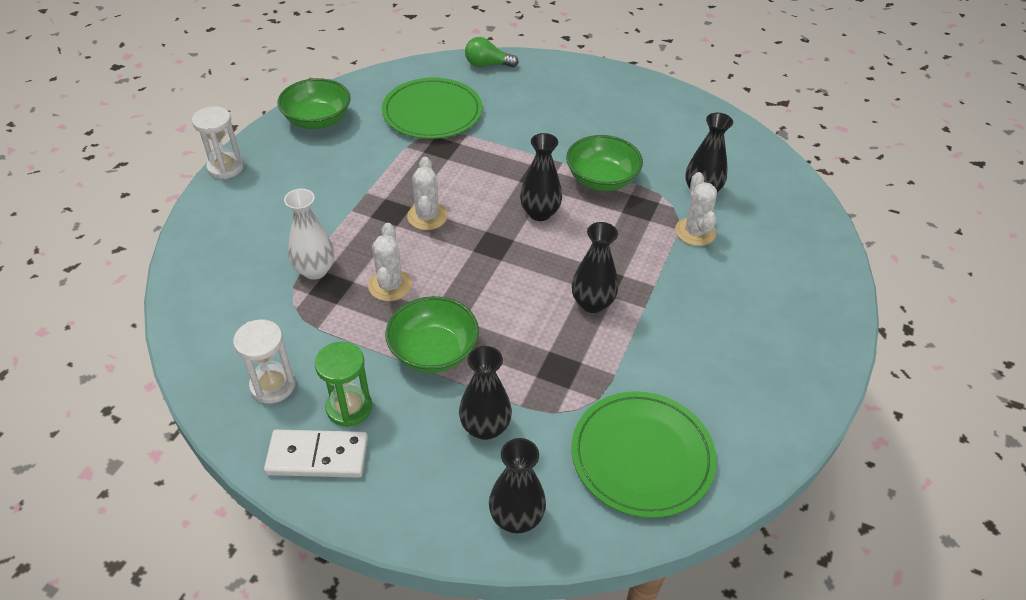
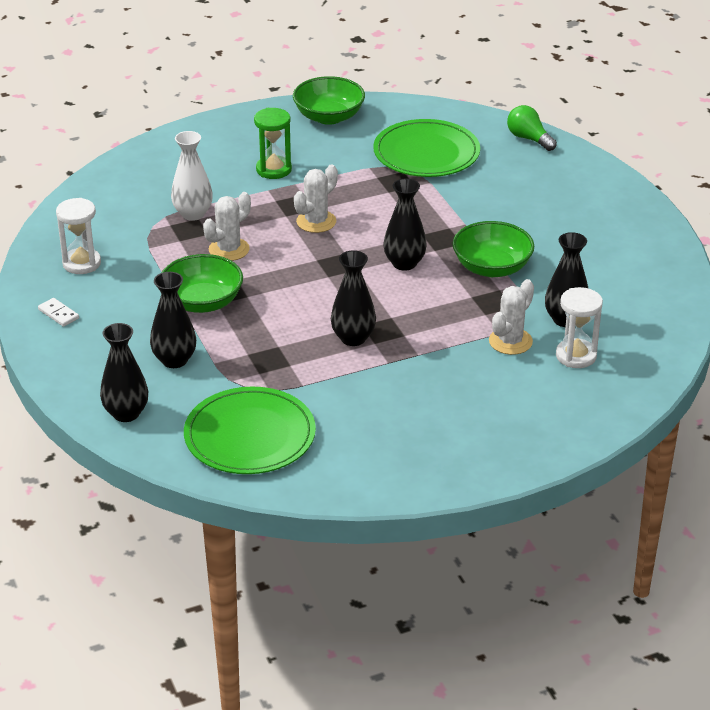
camera: 45 degrees right, 10 degrees down
white hourglass [192,107,244,179] -> white hourglass moved to [556,287,603,368]
white domino [264,429,368,478] -> white domino [38,298,79,327], size x0.52
green hourglass [315,342,372,427] -> green hourglass moved to [254,108,292,179]

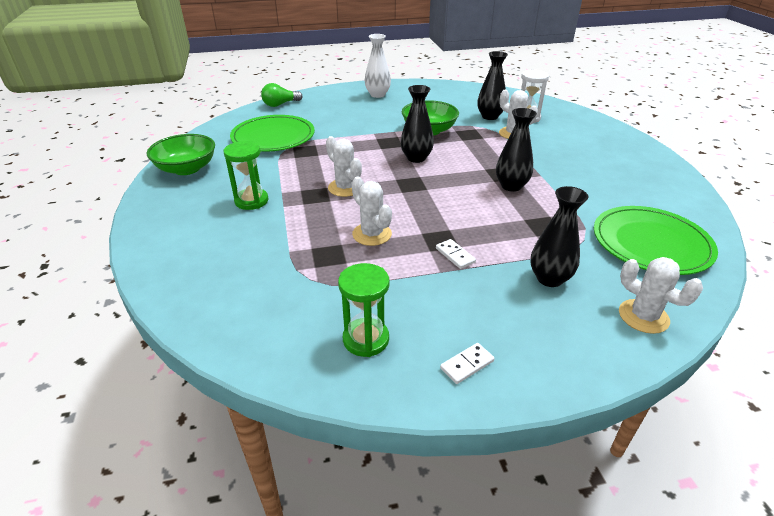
camera: 80 degrees left, 0 degrees up
white hourglass [56,198,101,274] -> green hourglass [338,263,389,357]
black vase [100,323,148,422] -> white cactus [619,257,703,334]
green bowl [162,254,243,313] -> white domino [436,239,476,269]
white vase [171,131,213,221] -> white vase moved to [365,34,391,98]

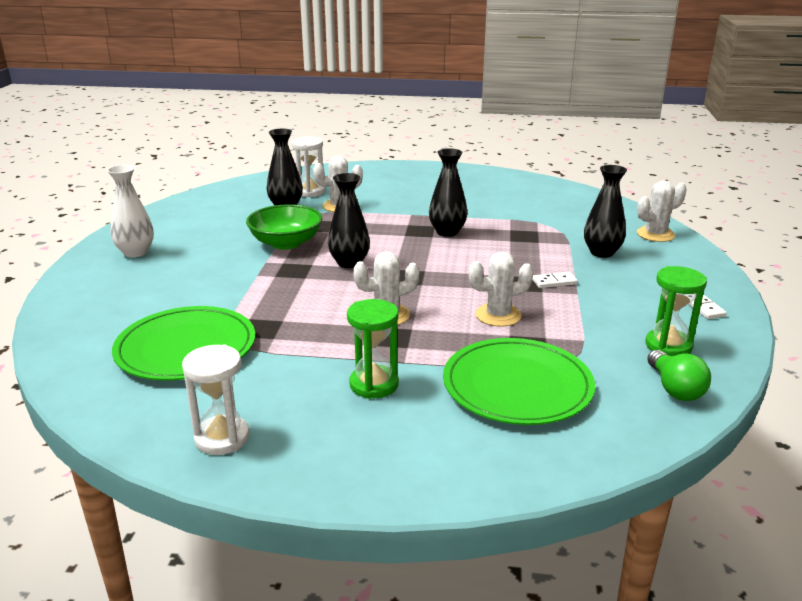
camera: 70 degrees left, 10 degrees down
green bowl [147,134,215,175] -> white hourglass [182,345,250,455]
green light bulb [261,83,302,107] -> green light bulb moved to [647,350,711,401]
green plate [594,206,718,275] -> green plate moved to [443,338,595,425]

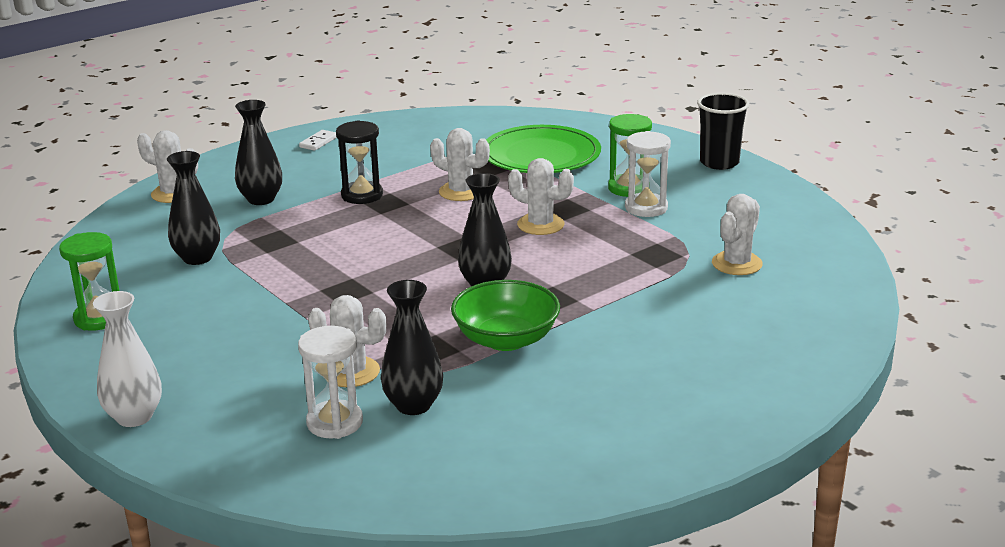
camera: 135 degrees left, 0 degrees up
white vase [107,165,154,257] -> white vase moved to [93,291,162,427]
green plate [112,306,255,381] -> white cactus [712,194,763,275]
white hourglass [182,345,250,455] -> white hourglass moved to [625,131,671,217]
black vase [429,149,468,237] -> black vase moved to [167,151,220,265]
white domino [532,272,578,288] -> black hourglass [336,120,383,204]
green hourglass [645,266,707,356] -> green hourglass moved to [59,232,119,330]
green light bulb [647,350,711,401] -> none
none -> black cup [697,93,749,170]

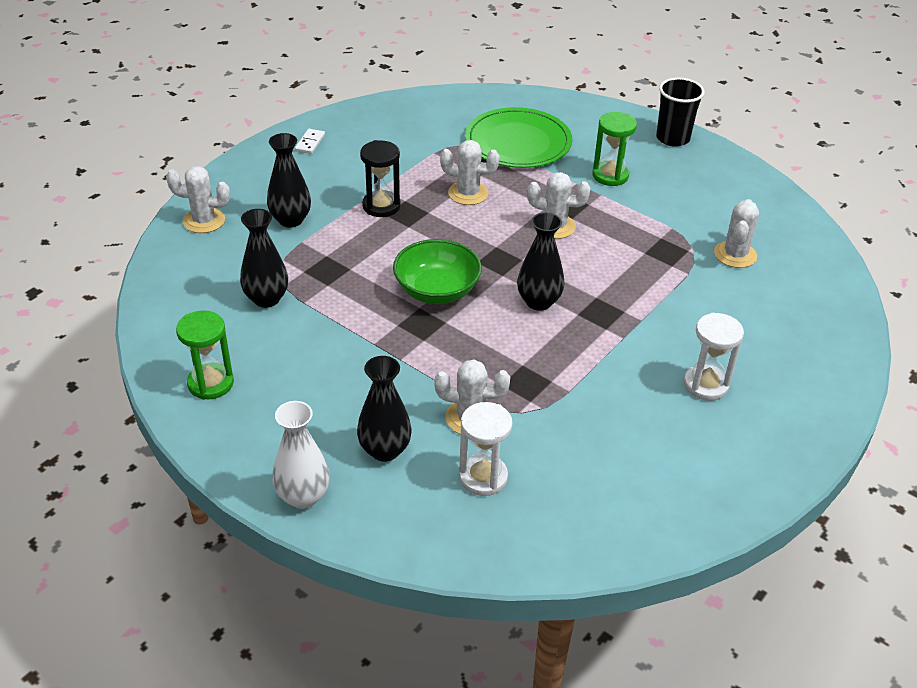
camera: 15 degrees left, 15 degrees up
black vase [381,280,443,415] -> black vase moved to [357,356,412,462]
green bowl [451,280,560,351] -> green bowl moved to [393,239,482,304]
white hourglass [625,131,671,217] -> white hourglass moved to [684,313,744,401]

